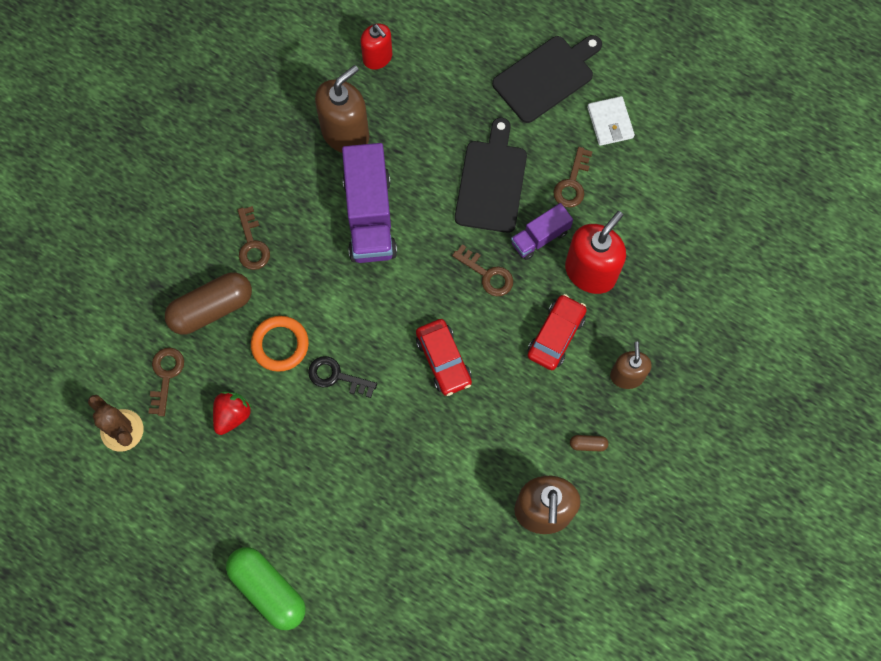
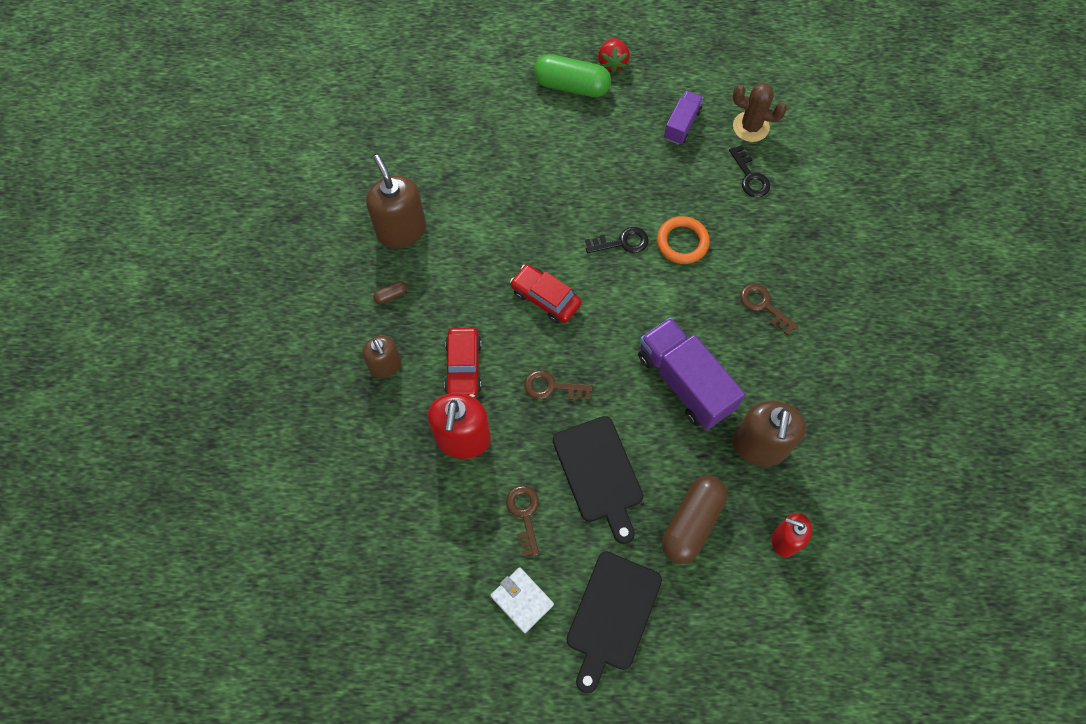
camera: 150 degrees right, 5 degrees down
brown key [149,348,184,416] -> black key [729,145,770,197]
brown capsule [165,272,252,335] -> brown capsule moved to [662,475,727,564]
red strawberry [213,391,252,435] -> red strawberry moved to [598,38,630,73]
purple truck [511,203,573,260] -> purple truck moved to [664,91,703,145]

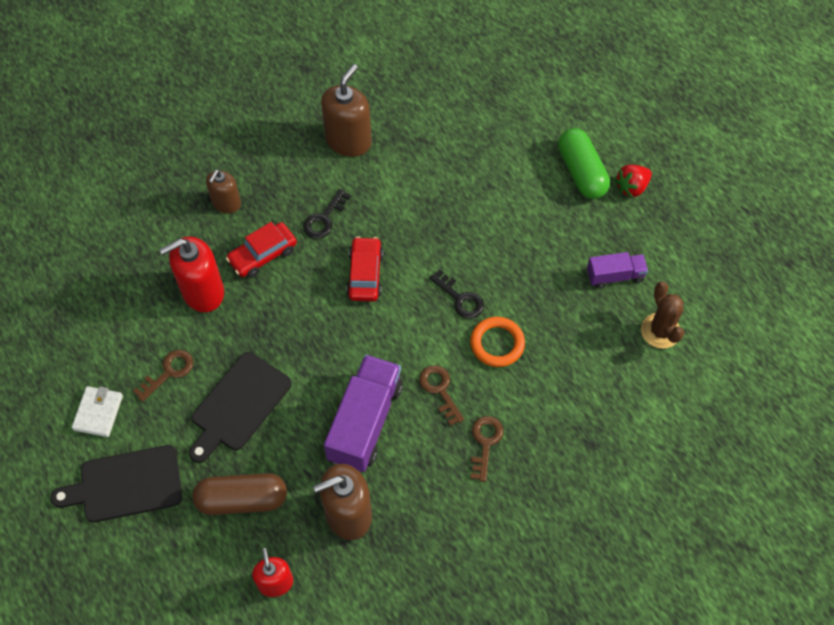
camera: 55 degrees right, 5 degrees down
brown capsule [373,281,407,304] -> none
brown key [524,370,593,400] -> brown key moved to [419,365,464,426]
black key [729,145,770,197] -> black key moved to [303,189,351,239]

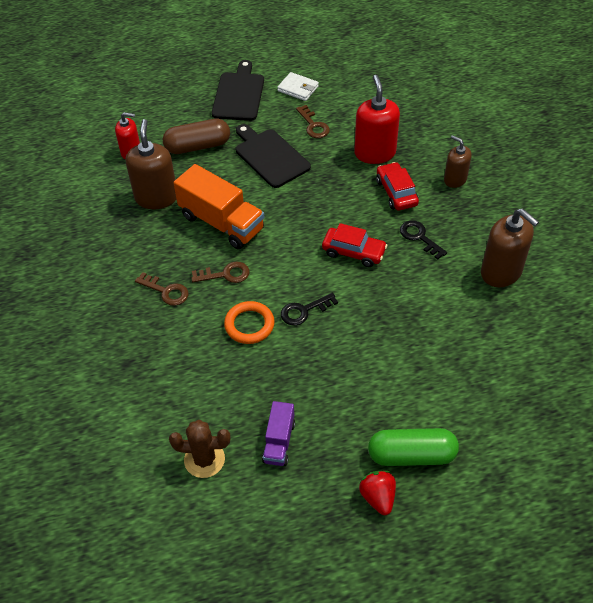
camera: 110 degrees right, 10 degrees down
brown capsule [192,473,287,515] -> brown capsule turned 60 degrees clockwise [163,119,230,154]
purple truck [324,354,403,472] -> orange truck [173,164,264,249]

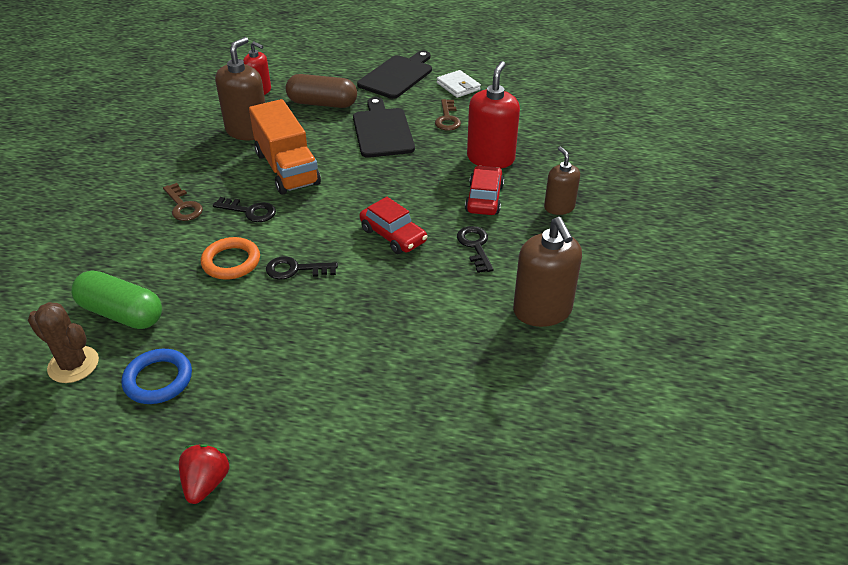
camera: 25 degrees right, 10 degrees down
brown key [191,262,249,283] -> black key [213,197,276,222]
purple truck [262,401,295,466] -> blue ring [121,349,192,404]
green capsule [368,428,459,466] -> green capsule moved to [71,270,162,329]

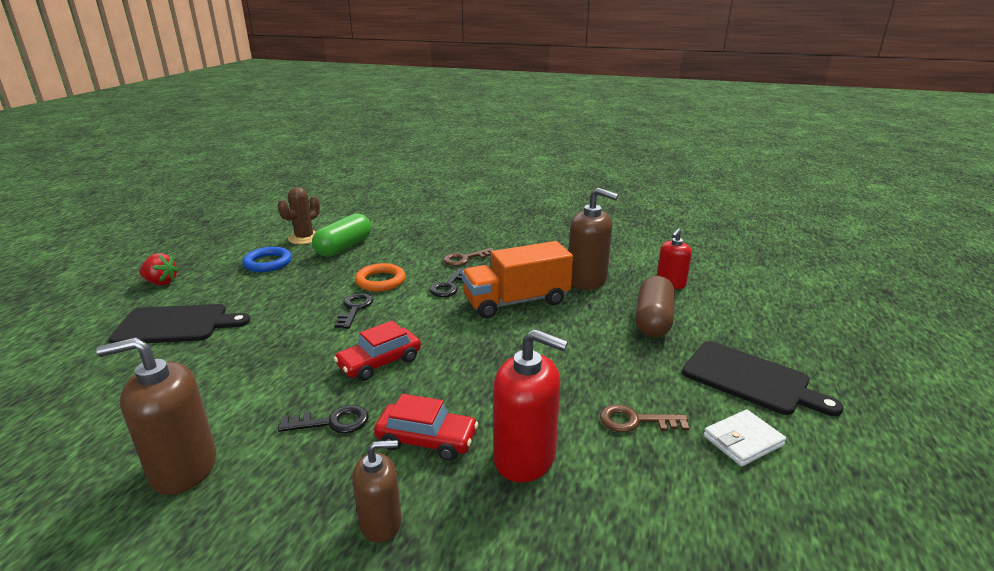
camera: 95 degrees right, 15 degrees down
black cutting board [353,97,415,158] -> black cutting board moved to [108,304,251,343]

